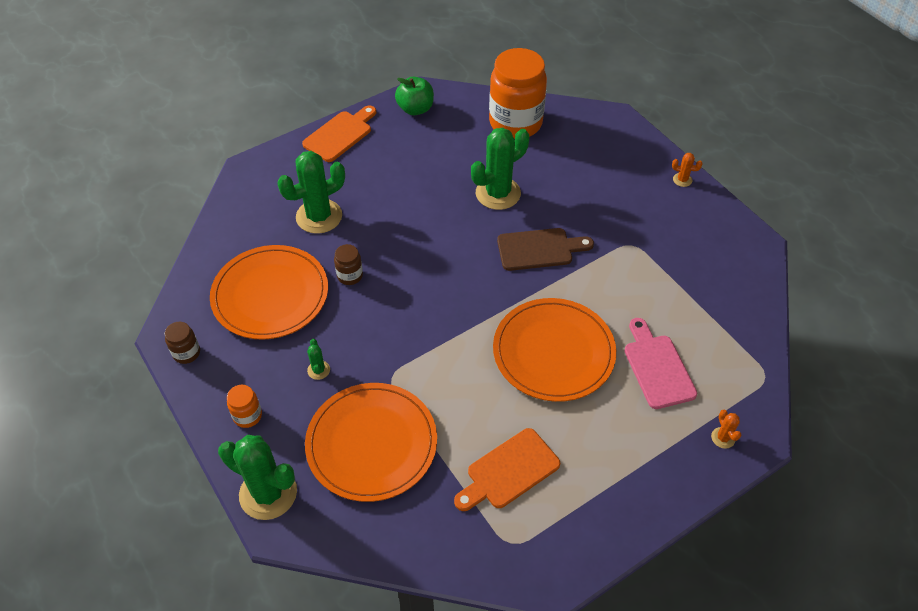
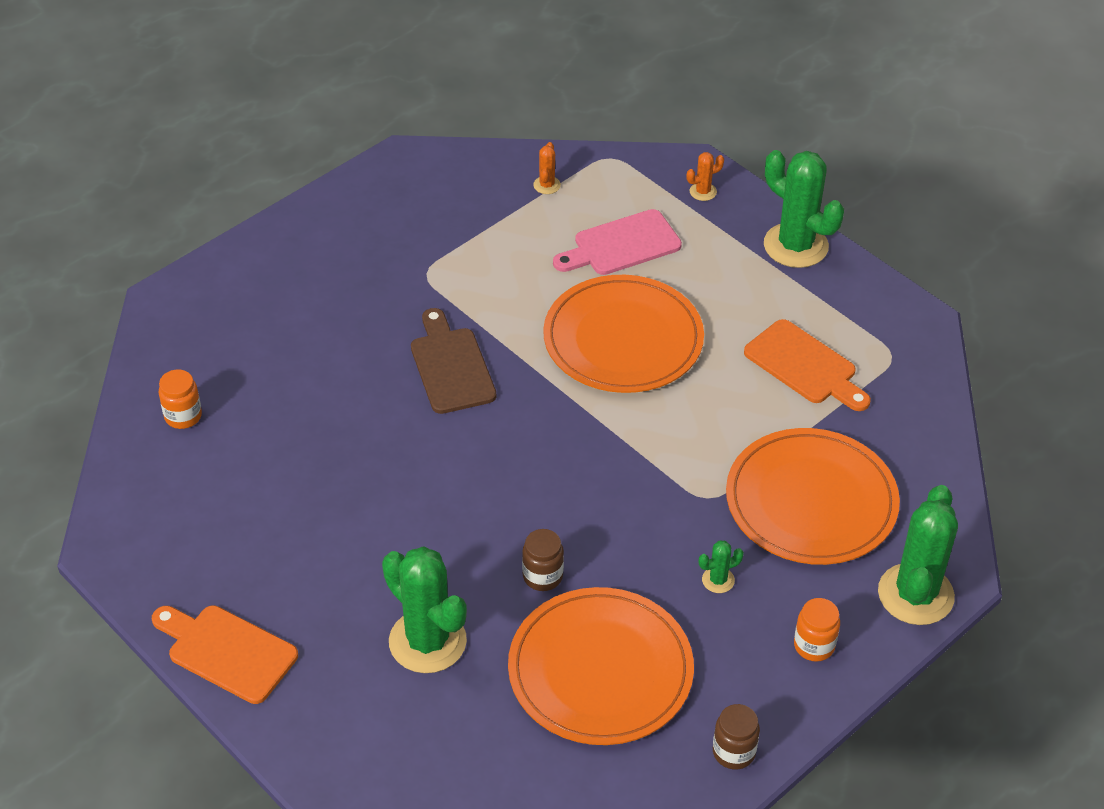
camera: 100 degrees left, 5 degrees down
green apple [395,77,434,115] -> none
green cactus [471,127,529,210] -> green cactus moved to [764,150,844,268]
orange jar [489,48,547,139] -> orange jar [159,369,202,429], size x0.43
orange cactus [672,153,703,187] -> orange cactus moved to [533,142,561,194]

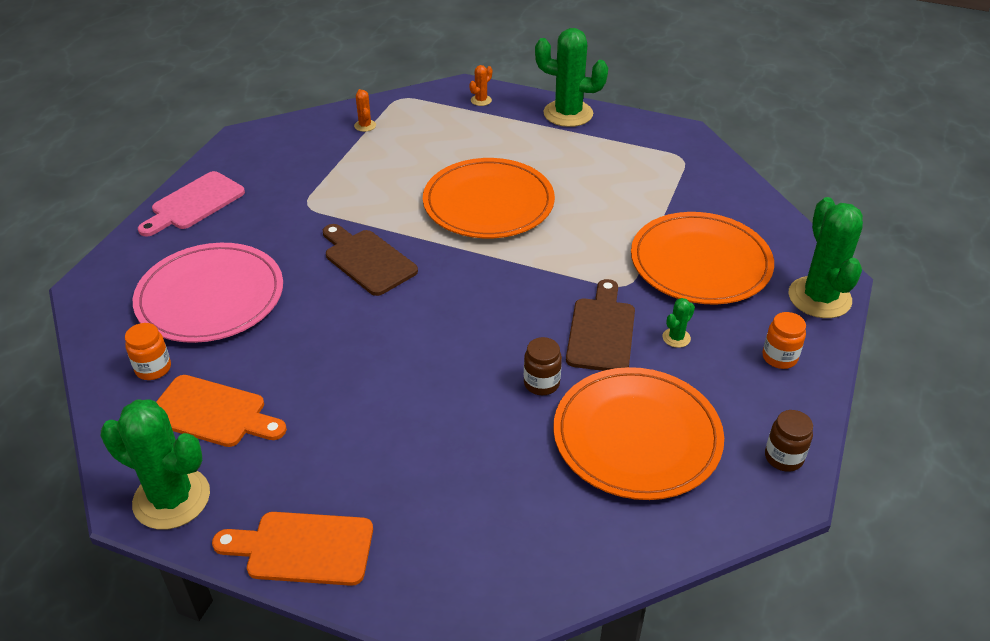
camera: 25 degrees left, 5 degrees down
green cactus [382,546,467,673] -> green cactus moved to [101,399,210,530]
pink cutting board [553,209,682,275] -> pink cutting board moved to [138,171,245,236]
orange cutting board [744,319,871,411] -> orange cutting board moved to [156,375,287,447]
none -> pink plate [133,243,283,343]
none -> brown cutting board [566,279,635,371]

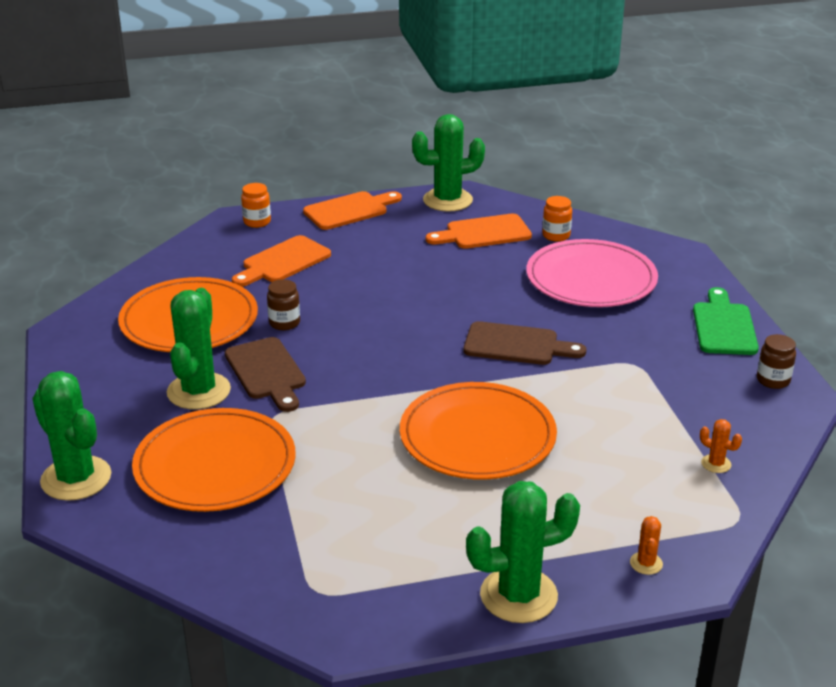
camera: 145 degrees right, 10 degrees down
pink cutting board [138,171,245,236] -> green cutting board [693,287,759,355]
green cactus [663,298,695,348] -> green cactus [167,288,231,410], size x2.31
orange jar [763,312,806,369] -> orange jar moved to [241,183,271,228]
brown jar [765,410,813,472] -> brown jar moved to [757,334,796,389]
none -> orange cutting board [232,235,331,287]

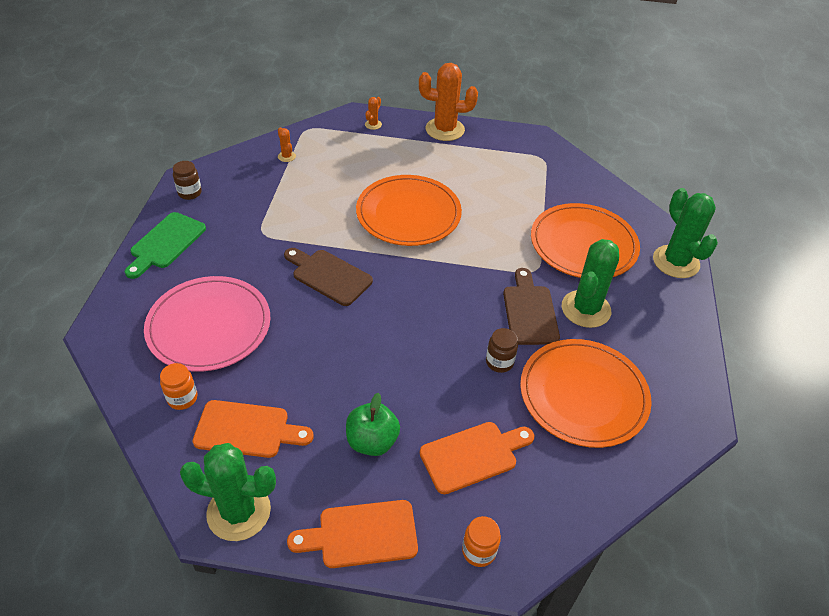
camera: 160 degrees left, 15 degrees up
green cactus [466,481,580,623] -> orange cactus [419,63,478,141]
none -> green apple [346,393,400,456]

